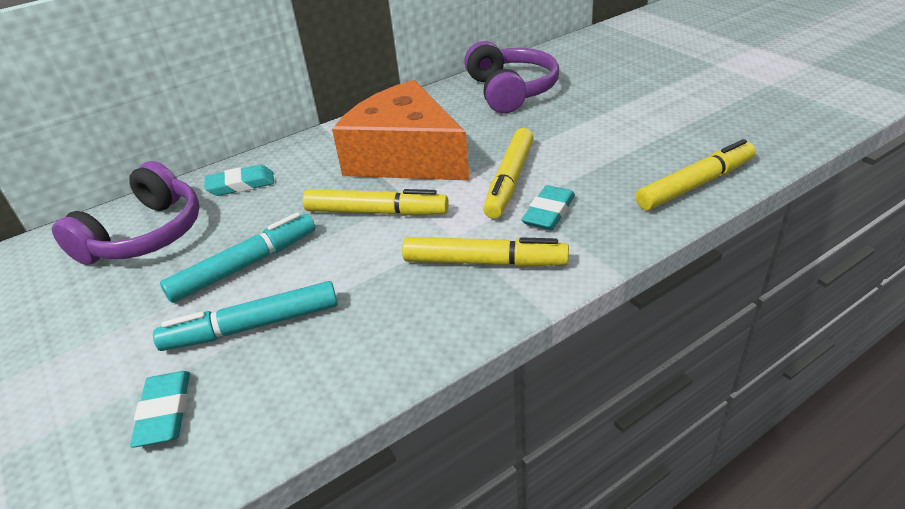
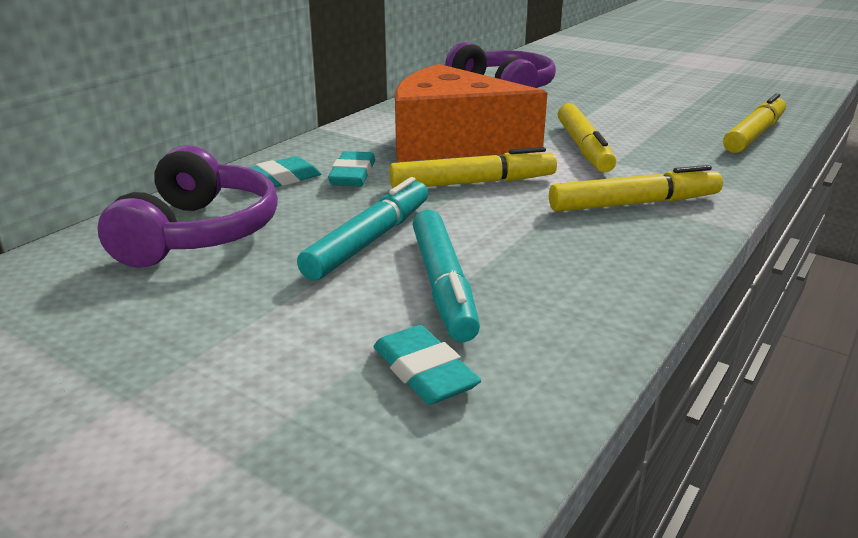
camera: 25 degrees left, 10 degrees down
turquoise marker [153,281,338,351] -> turquoise marker turned 60 degrees counterclockwise [413,210,480,342]
turquoise eraser [522,185,575,230] -> turquoise eraser moved to [328,151,375,186]

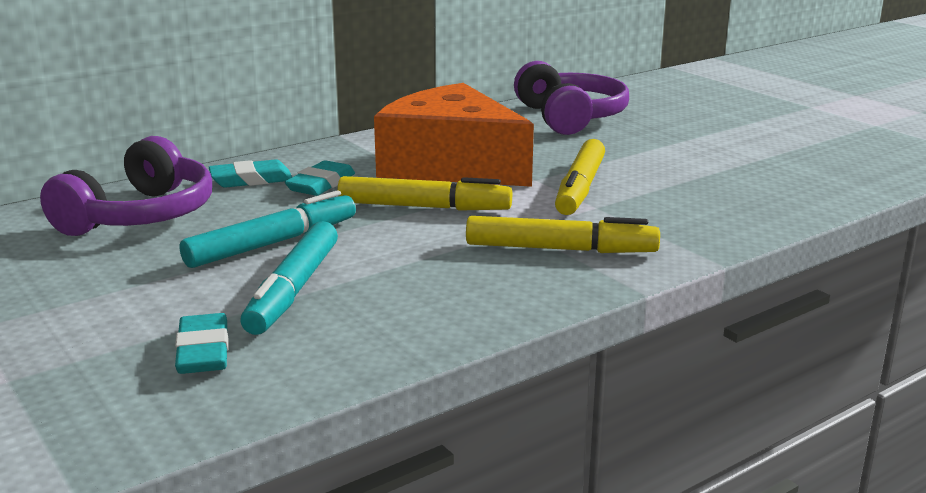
camera: 20 degrees right, 5 degrees down
yellow marker [723,93,786,153] -> none

